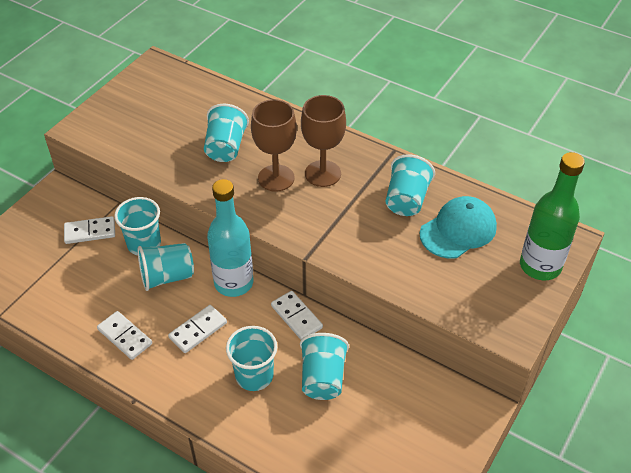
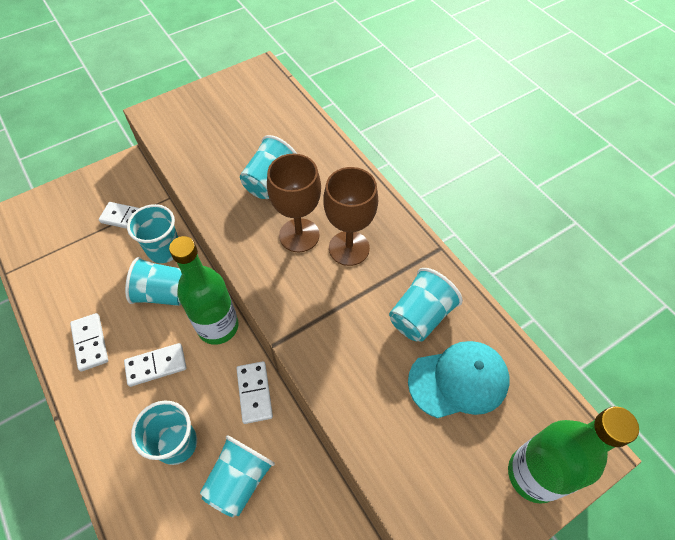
camera: 25 degrees right, 10 degrees up
turquoise bottle [207,179,254,297] -> green bottle [169,236,239,345]

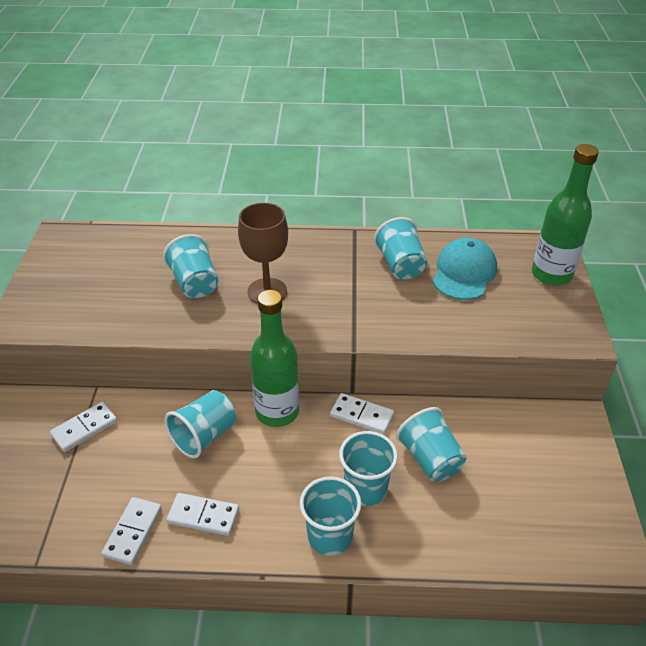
camera: 55 degrees left, 15 degrees down
white domino [124,343,186,387] -> white domino moved to [101,497,162,565]
turquoise cup [127,204,178,263] -> turquoise cup moved to [300,476,361,556]
brown goblet [323,167,378,266] -> none

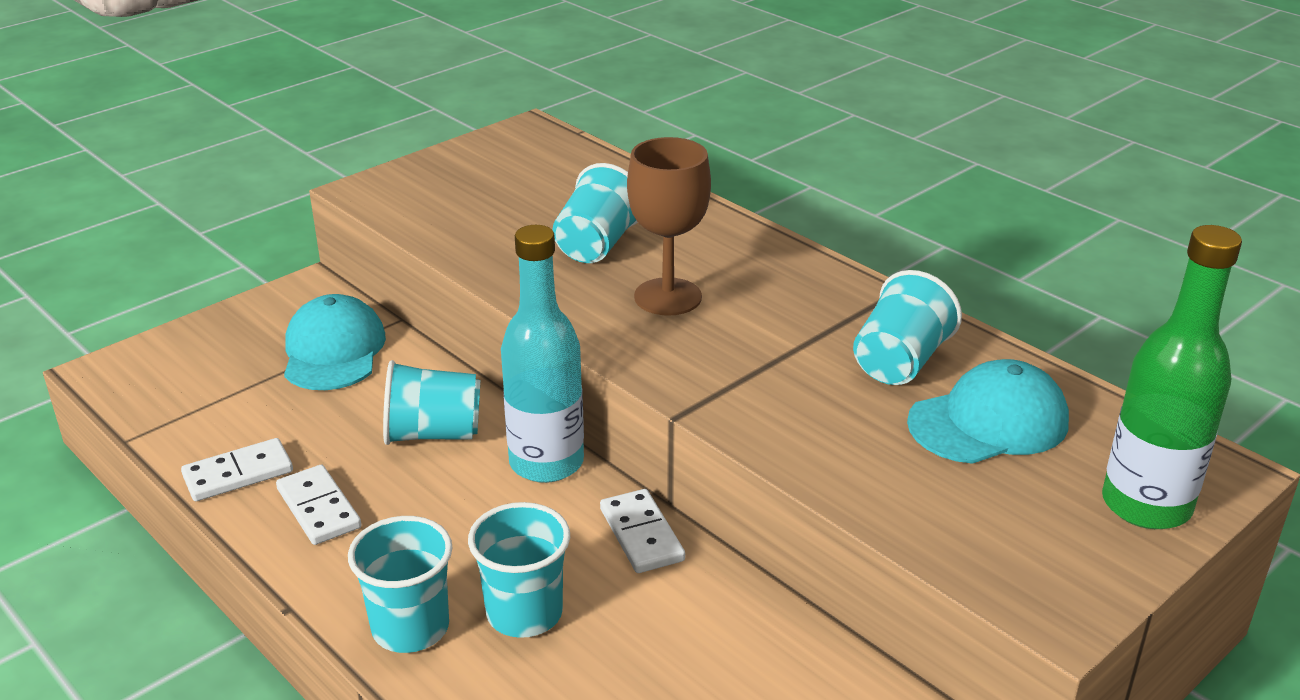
camera: 45 degrees right, 10 degrees down
white domino [50,402,117,452] -> turquoise cap [284,294,386,390]
green bottle [250,290,299,427] -> turquoise bottle [501,225,584,483]
turquoise cup [396,407,466,482] -> none

